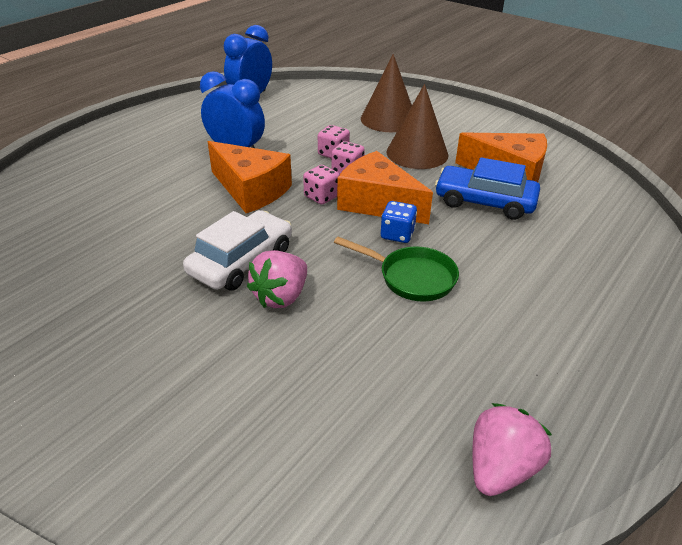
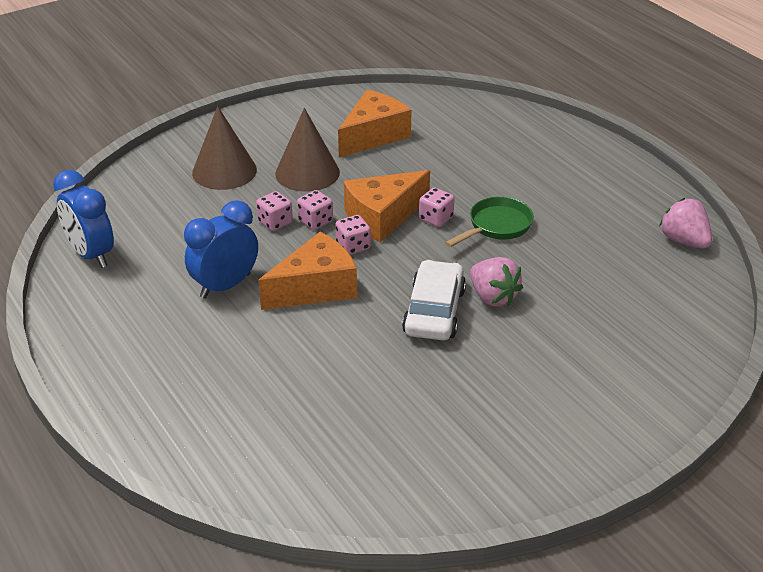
camera: 70 degrees left, 0 degrees up
white car [183,210,292,291] -> white car turned 45 degrees clockwise [402,260,466,340]
blue dice [381,201,417,243] -> pink dice [419,188,454,227]
blue car [435,157,540,220] -> none

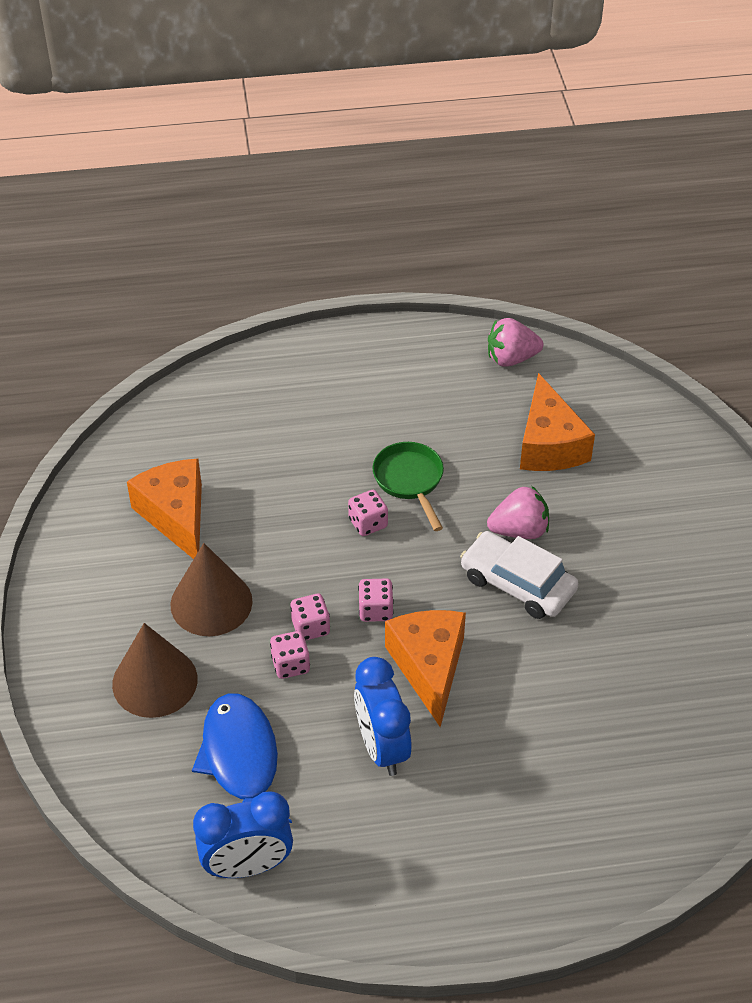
camera: 65 degrees left, 10 degrees up
orange cheese [344,170,430,242] -> orange cheese moved to [520,373,595,471]
none -> blue fish [192,693,292,823]

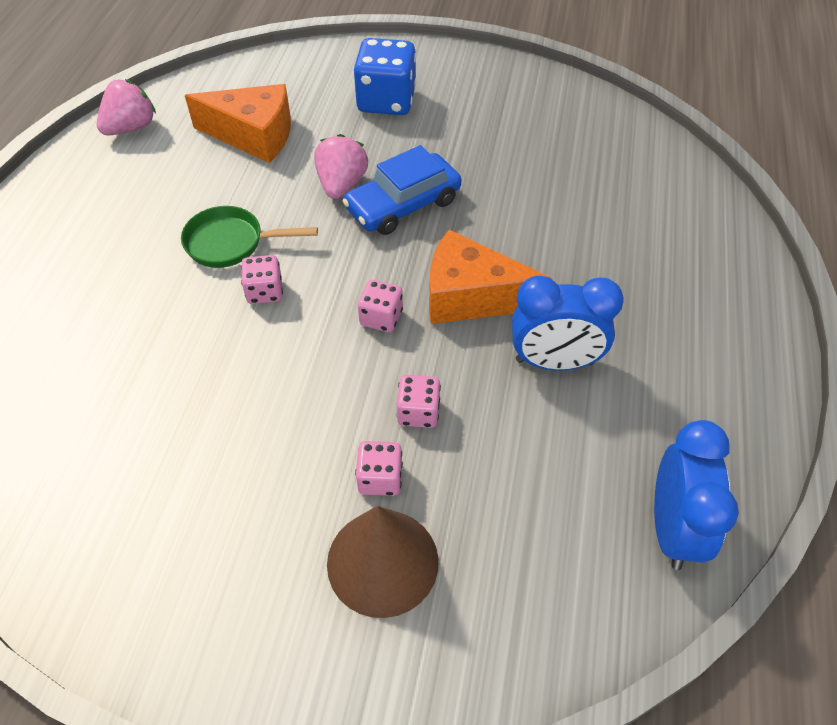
camera: 70 degrees left, 5 degrees up
orange cheese [127,459,202,559] -> none
brown cone [170,543,253,636] -> none
blue fish [192,693,292,823] -> none
pink dice [290,594,330,641] -> pink dice moved to [355,441,403,496]
white car [460,531,579,619] -> blue car [343,145,462,235]
pink strawberry [488,318,543,367] -> pink strawberry turned 150 degrees counterclockwise [97,79,156,135]
none -> blue dice [353,38,416,115]

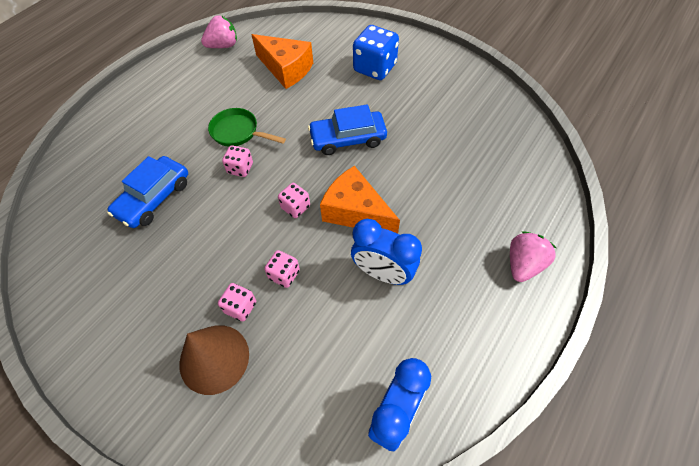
camera: 25 degrees right, 5 degrees up
pink strawberry [314,134,368,199] -> pink strawberry moved to [510,231,556,282]
none -> blue car [107,156,188,228]

